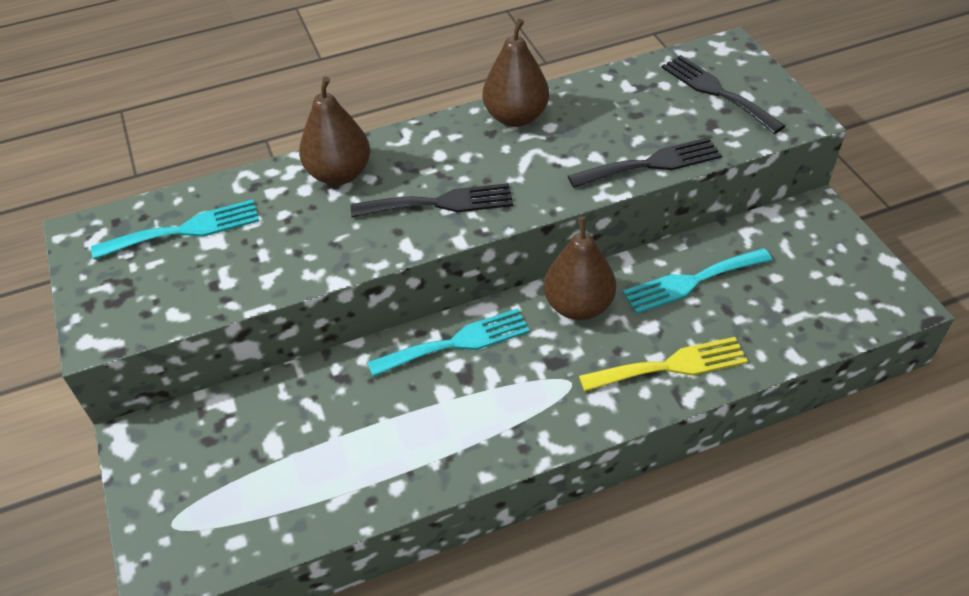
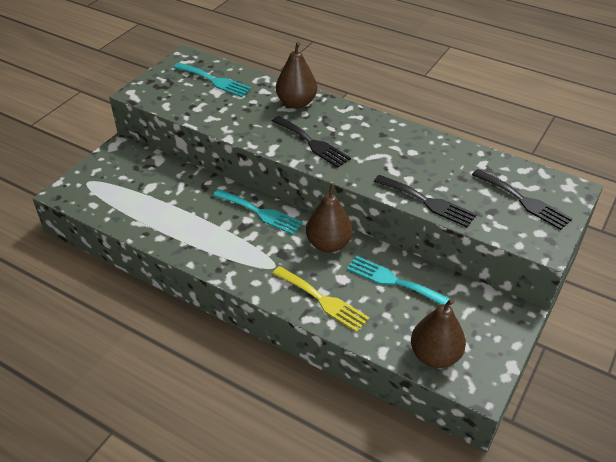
camera: 50 degrees right, 5 degrees down
brown pear [483,19,549,127] -> brown pear moved to [411,298,466,368]
black fork [661,55,785,134] -> black fork turned 120 degrees clockwise [472,169,572,230]

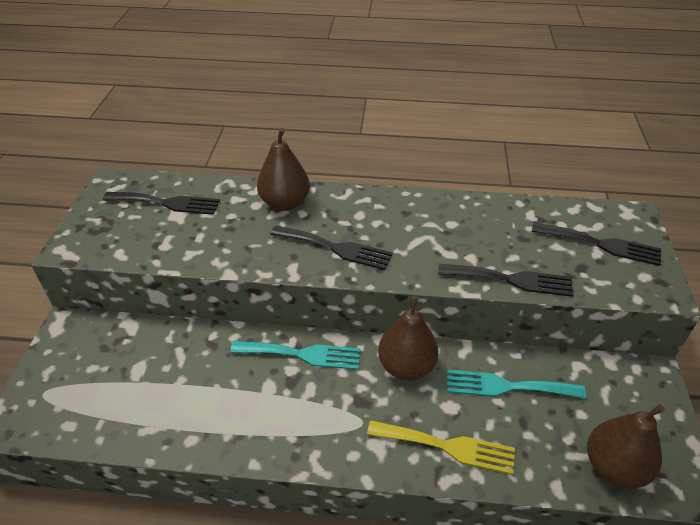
camera: 25 degrees left, 0 degrees up
turquoise fork [173,63,252,97] -> black fork [103,192,220,215]

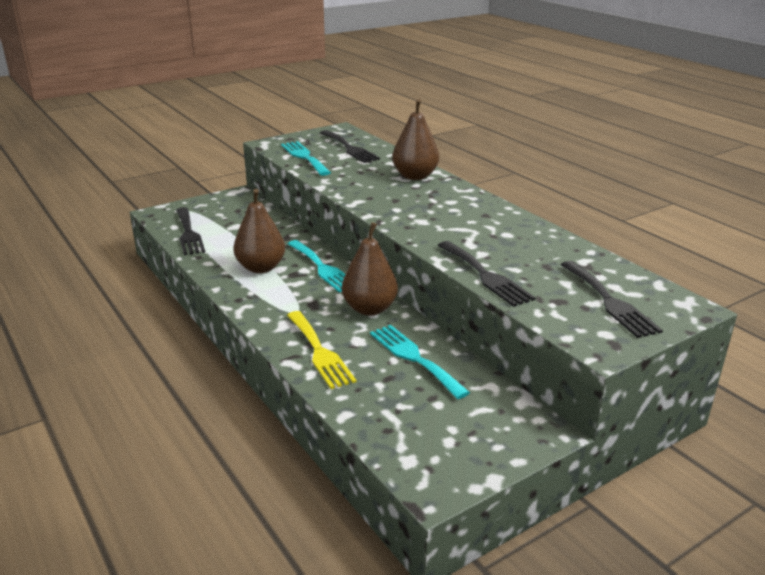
camera: 50 degrees right, 15 degrees down
black fork [270,226,393,270] -> black fork moved to [176,207,205,255]
brown pear [587,405,665,489] -> brown pear moved to [233,189,285,273]
none -> turquoise fork [281,141,331,176]

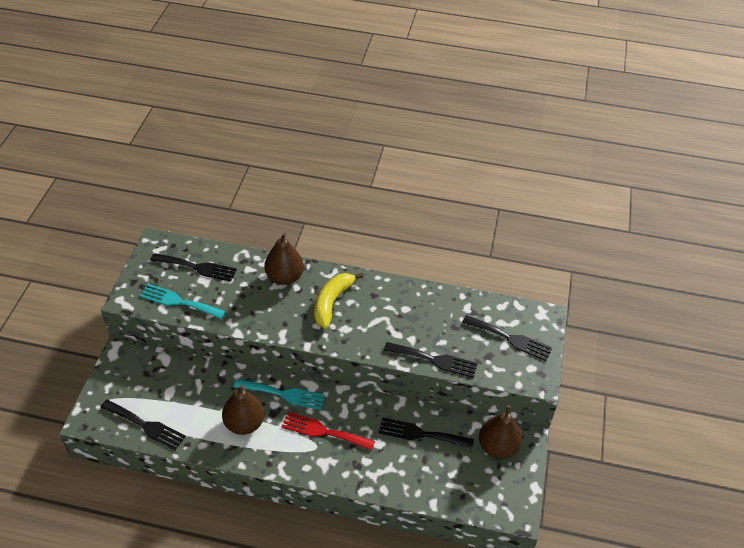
camera: 45 degrees left, 20 degrees up
yellow fork [287,311,356,389] -> none
brown pear [342,222,398,316] -> brown pear moved to [479,405,522,459]
turquoise fork [370,325,470,399] -> black fork [379,417,474,449]
none -> red fork [281,412,375,451]
none -> yellow banana [314,273,364,329]

